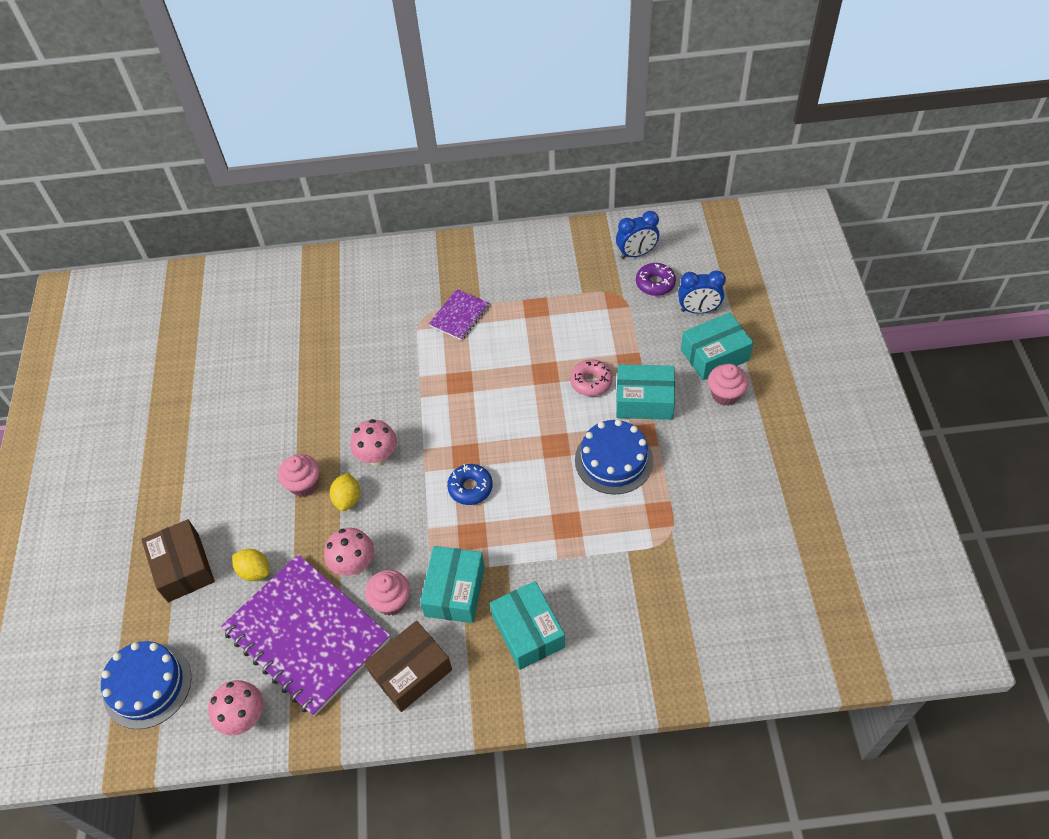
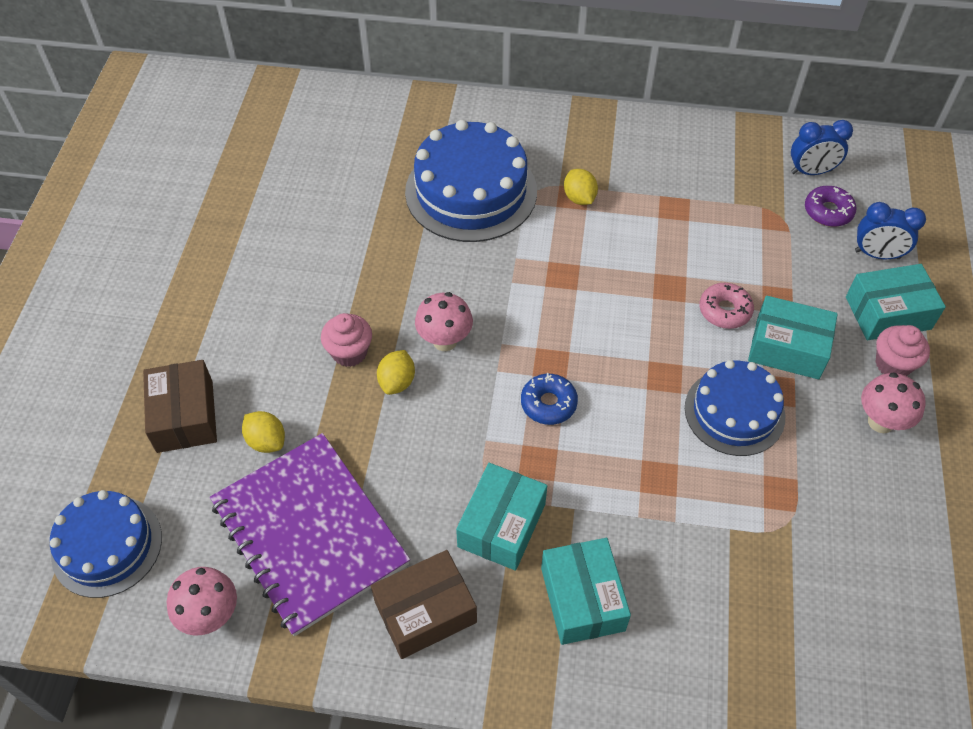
camera: 10 degrees right, 0 degrees up
pink mushroom [324,528,374,576] -> pink mushroom moved to [861,373,926,433]
pink cupcake [365,570,410,616] -> none
purple notebook [429,289,489,340] -> yellow lemon [564,169,598,205]
none -> blue cake [405,120,537,242]

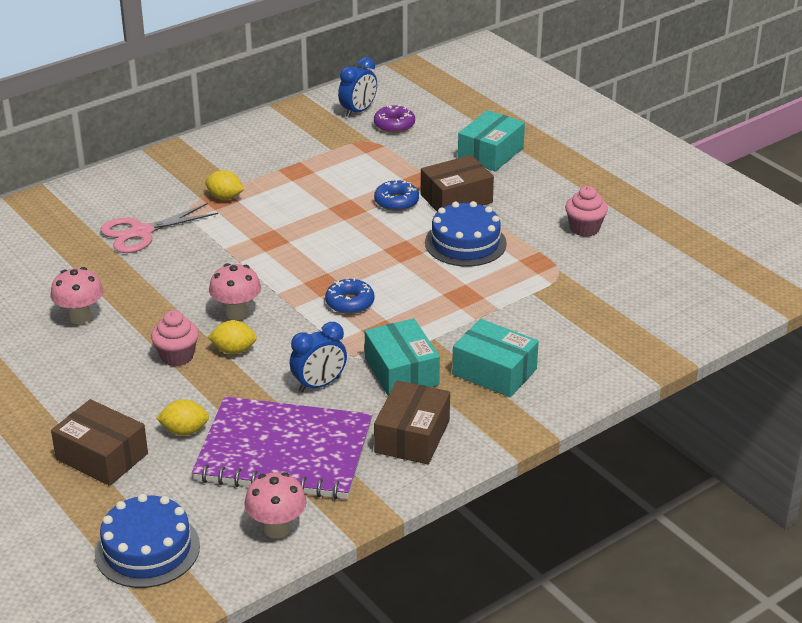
camera: 45 degrees left, 20 degrees down
yellow lemon [377,350,415,395] -> yellow lemon turned 60 degrees counterclockwise [208,320,257,354]
blue cake [405,120,537,242] -> pink scissors [101,203,218,253]
pink donut [699,283,754,329] -> blue donut [374,179,419,211]
turquoise box [748,296,838,379] -> brown box [421,155,494,212]
blue clock [855,202,926,259] -> blue clock moved to [290,322,347,392]
pink mushroom [861,373,926,433] -> pink mushroom moved to [51,267,103,325]
pink cupcake [876,325,930,376] -> pink cupcake moved to [565,186,608,237]

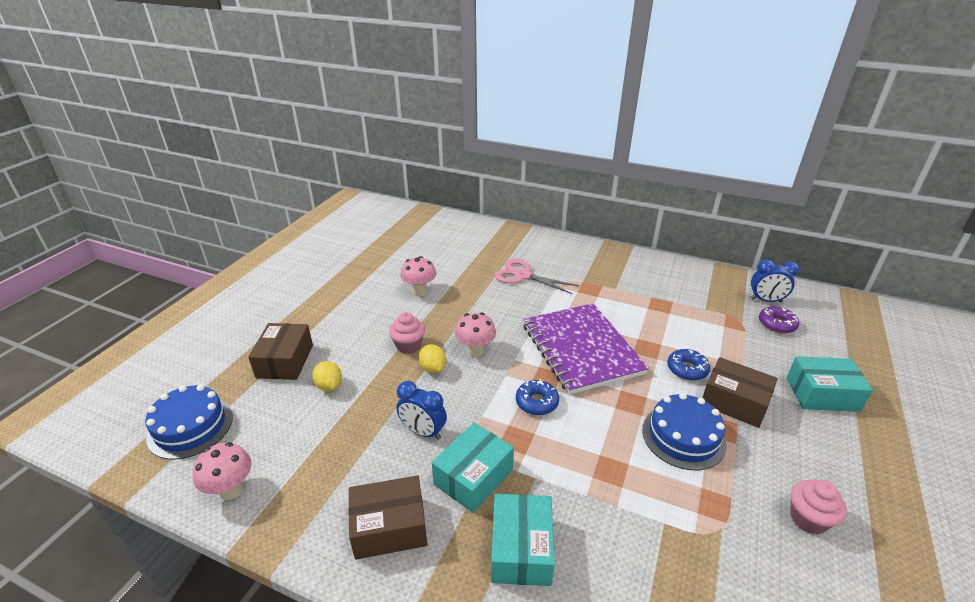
camera: 60 degrees right, 0 degrees up
purple notebook [192,396,372,499] -> purple notebook moved to [523,303,649,395]
yellow lemon [205,170,244,200] -> none

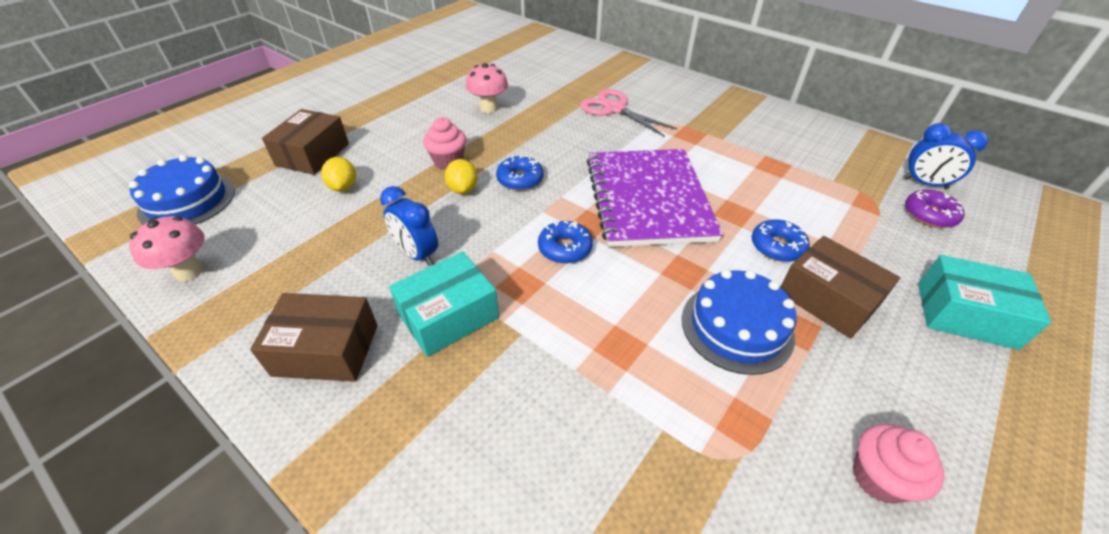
camera: 15 degrees right, 10 degrees up
pink mushroom [455,312,496,357] -> blue donut [496,155,543,191]
turquoise box [491,494,555,586] -> none

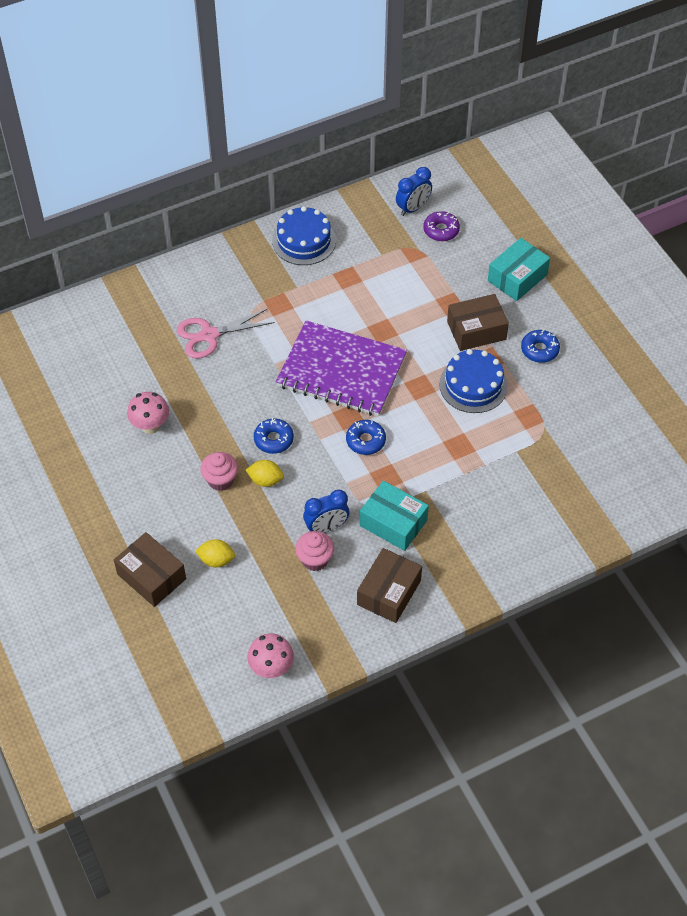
camera: 65 degrees left, 10 degrees up
blue cake [129,155,235,225] -> blue cake moved to [272,206,336,265]
turquoise box [389,252,499,357] -> turquoise box turned 45 degrees counterclockwise [360,481,429,551]
blue donut [752,220,810,262] -> blue donut moved to [521,330,560,363]
pink cupcake [852,424,944,504] -> pink cupcake moved to [295,531,334,571]

